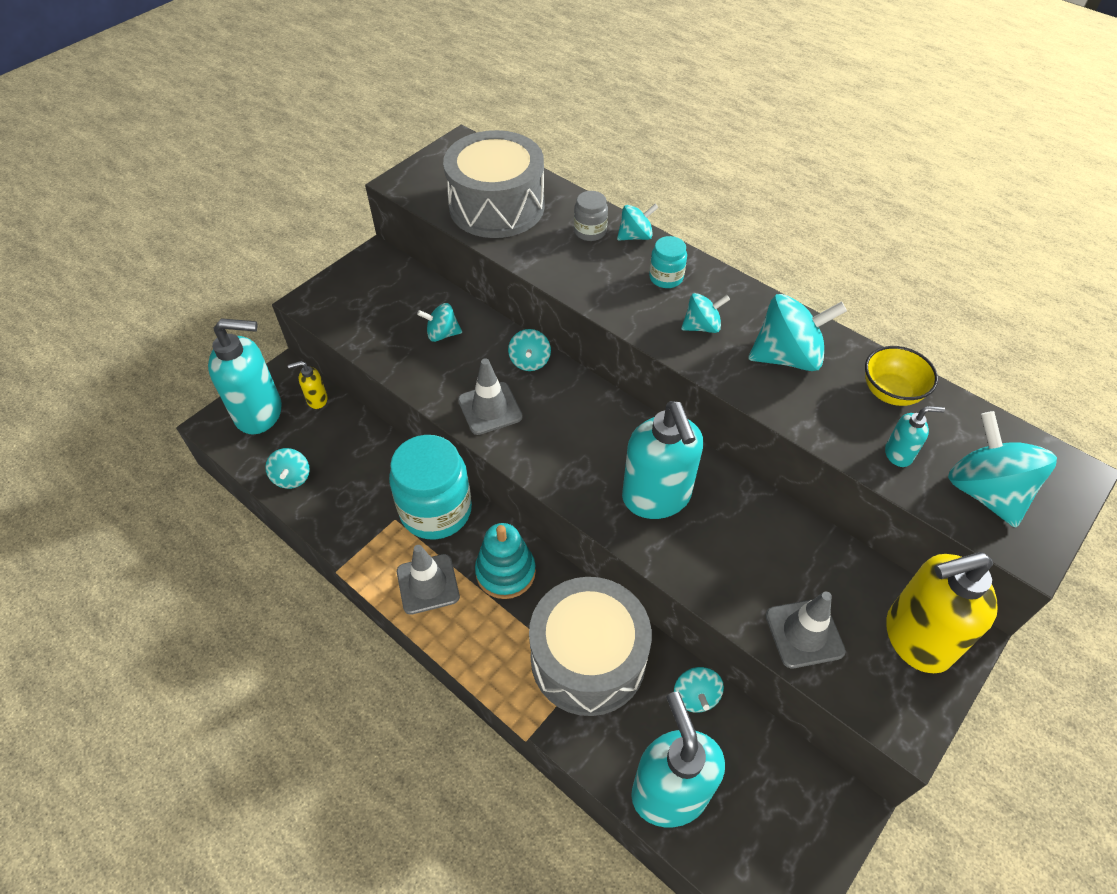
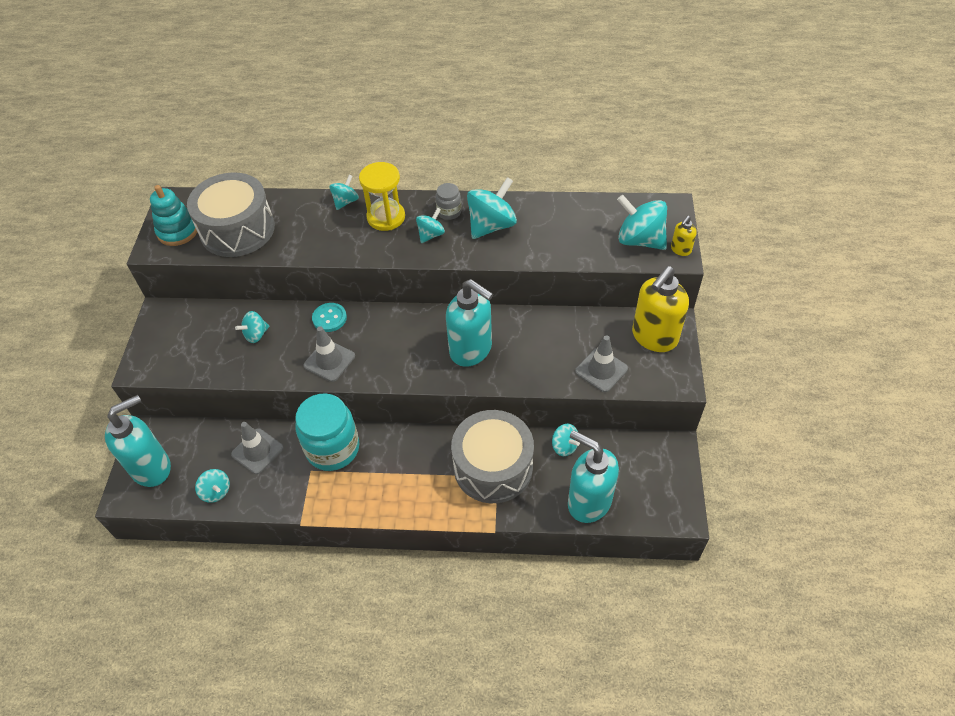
camera: 35 degrees left, 0 degrees up
yellow soap dispenser [288,361,328,409] -> yellow soap dispenser moved to [671,216,697,256]
grey traffic cone [397,545,460,615] -> grey traffic cone moved to [231,422,284,474]
turquoise stacking toy [475,523,536,599] -> turquoise stacking toy moved to [150,185,198,246]
turquoise spinning top [508,329,551,371] -> turquoise button [312,303,347,332]
grey jar [574,191,608,241] -> grey jar moved to [435,183,461,220]
turquoise jar [649,236,687,288] -> yellow hourglass [359,162,405,231]
yellow bowl [865,346,938,406] -> none
turquoise soap dispenser [885,406,945,467] -> none

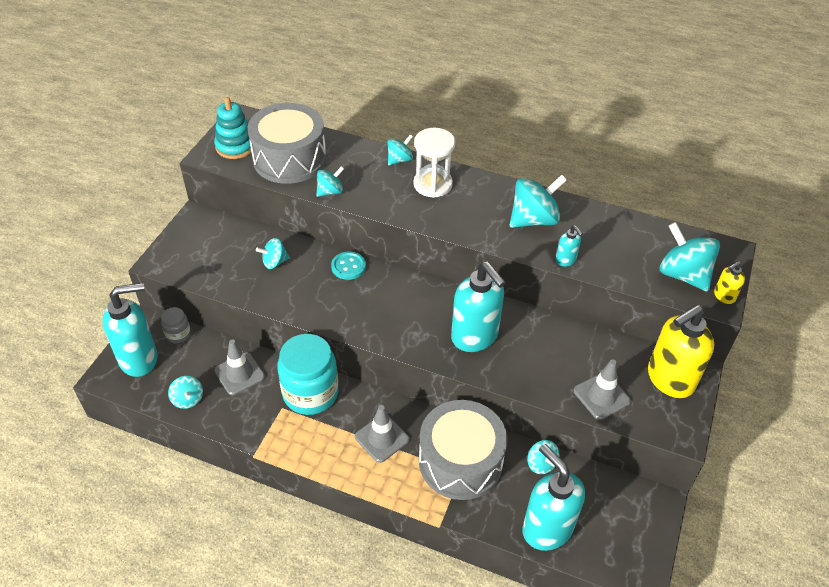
camera: 15 degrees right, 5 degrees down
grey traffic cone [304,326,355,382] -> grey traffic cone moved to [355,405,410,463]
yellow hourglass [359,162,405,231] -> white hourglass [413,128,455,198]
turquoise spinning top [416,208,445,243] -> turquoise spinning top moved to [316,166,344,197]
grey jar [435,183,461,220] -> grey jar moved to [161,307,191,343]
none -> turquoise soap dispenser [556,225,583,267]

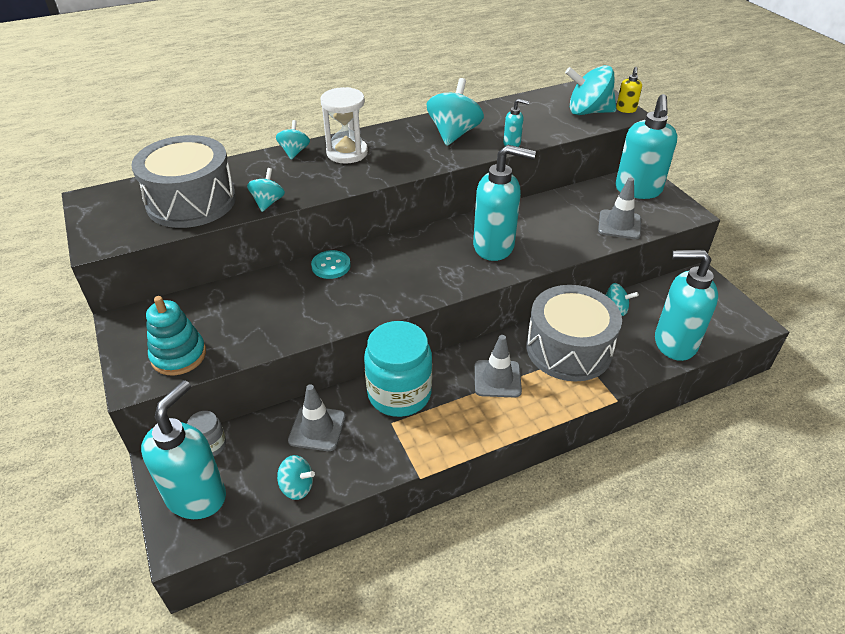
camera: 45 degrees left, 5 degrees down
turquoise stacking toy [214,97,254,159] -> turquoise stacking toy moved to [146,296,206,375]
turquoise spinning top [256,238,290,269] -> none
yellow soap dispenser [648,305,714,398] -> turquoise soap dispenser [615,94,678,199]

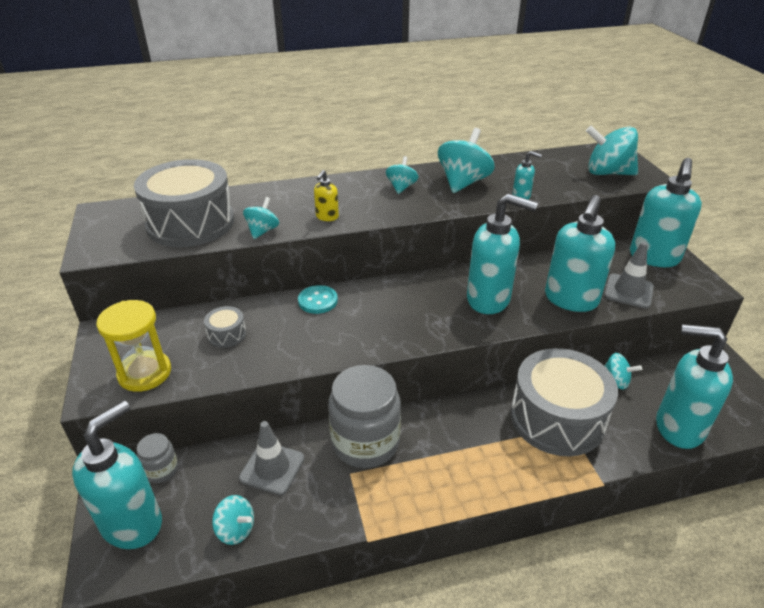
camera: 10 degrees right, 5 degrees down
turquoise stacking toy [146,296,206,375] -> yellow hourglass [96,300,171,392]
turquoise spinning top [276,120,310,160] -> turquoise spinning top moved to [386,156,418,194]
white hourglass [320,87,368,164] -> none
turquoise jar [364,321,432,417] -> grey jar [328,365,401,468]
grey traffic cone [475,335,522,397] -> none
yellow soap dispenser [616,67,642,113] -> yellow soap dispenser moved to [314,170,339,221]
none -> grey drum [204,306,246,348]
none -> turquoise soap dispenser [545,195,615,312]

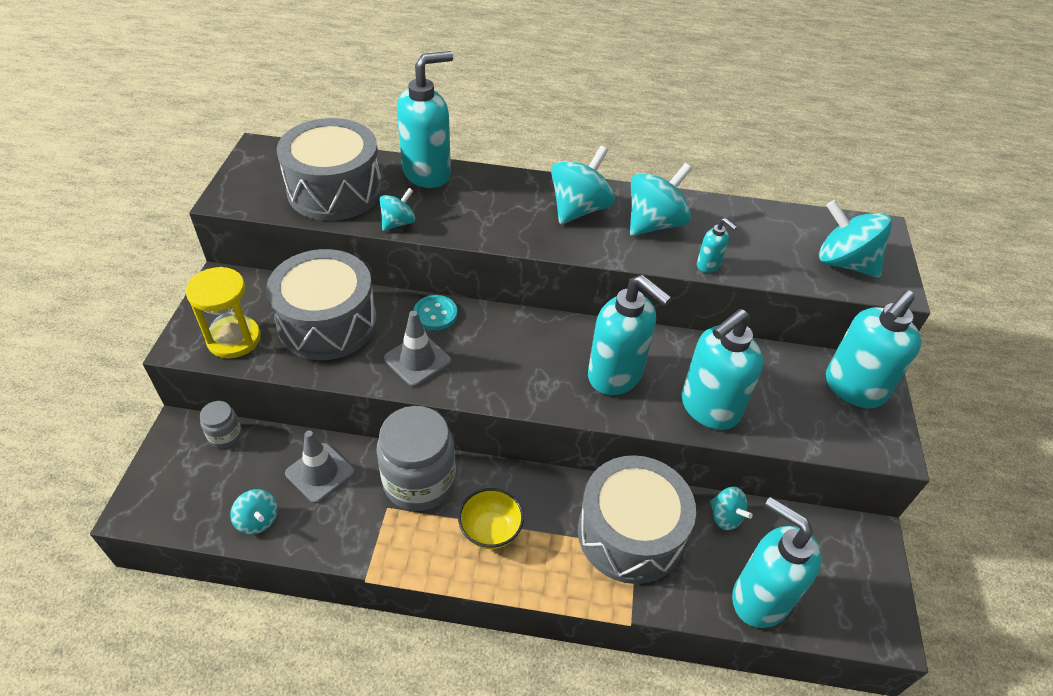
camera: 20 degrees right, 10 degrees up
turquoise soap dispenser [72,400,162,549] -> turquoise soap dispenser moved to [397,51,453,188]
grey drum [204,306,246,348] -> grey drum [266,249,377,360], size x2.43
yellow soap dispenser [314,170,339,221] -> none
turquoise spinning top [386,156,418,194] -> turquoise spinning top [551,146,615,224], size x1.79
grey traffic cone [604,242,654,309] -> grey traffic cone moved to [384,311,451,387]
none -> yellow bowl [458,488,524,549]

